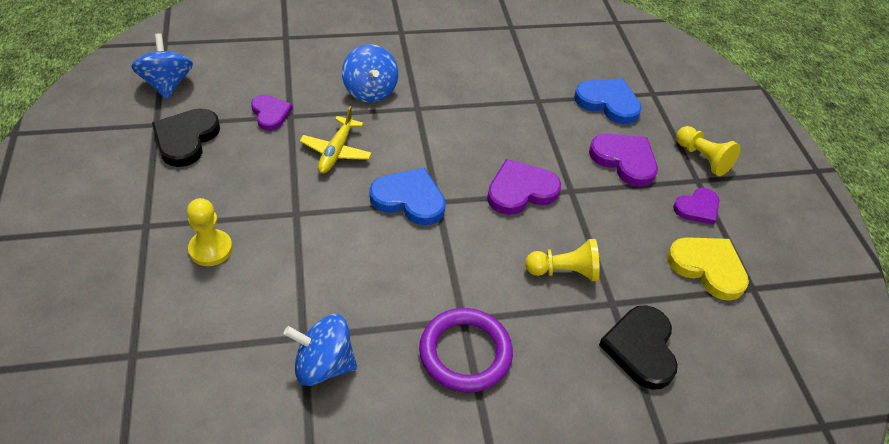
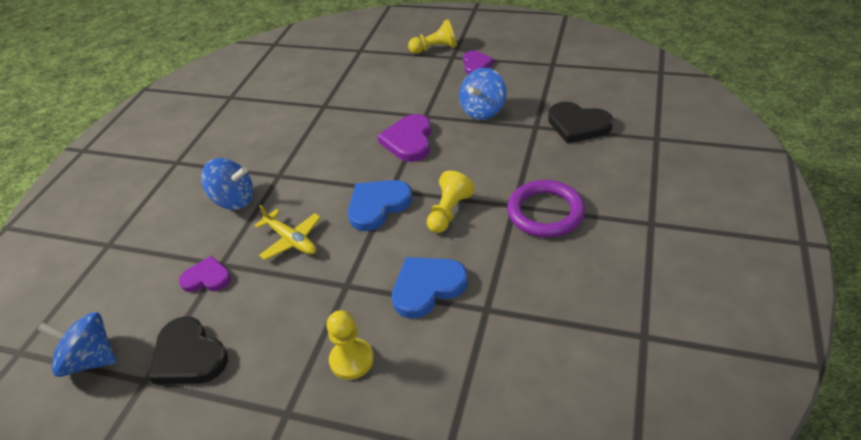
camera: 55 degrees left, 5 degrees down
blue spinning top [284,314,357,386] -> blue spinning top moved to [459,68,506,120]
yellow pawn [525,239,600,281] -> yellow pawn moved to [427,171,475,233]
blue heart [574,78,642,124] -> blue heart moved to [392,257,468,318]
purple heart [589,134,658,187] -> none
yellow heart [667,237,749,301] -> none

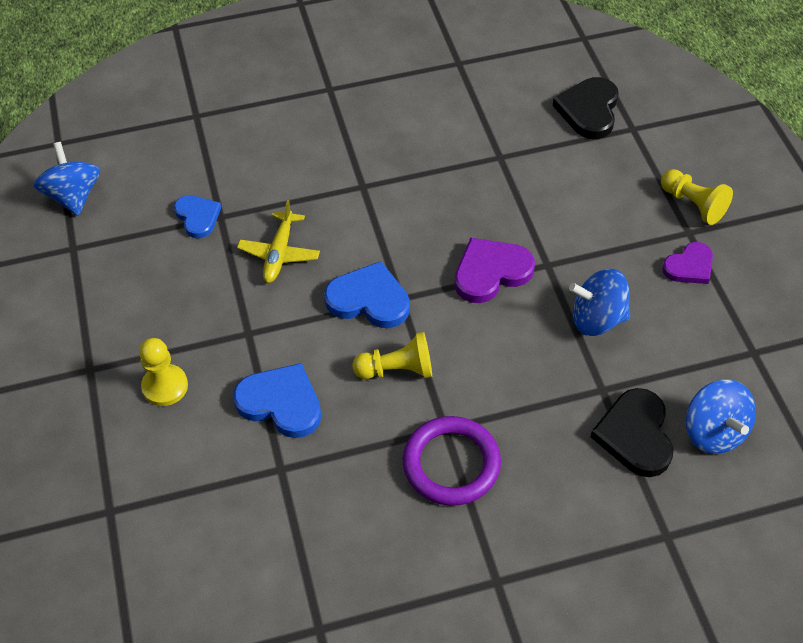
camera: 55 degrees right, 10 degrees up
black heart [148,316,228,384] -> black heart moved to [553,77,619,139]
purple heart [179,256,231,292] -> blue heart [174,195,221,238]
blue spinning top [201,158,253,210] -> blue spinning top moved to [686,380,756,454]

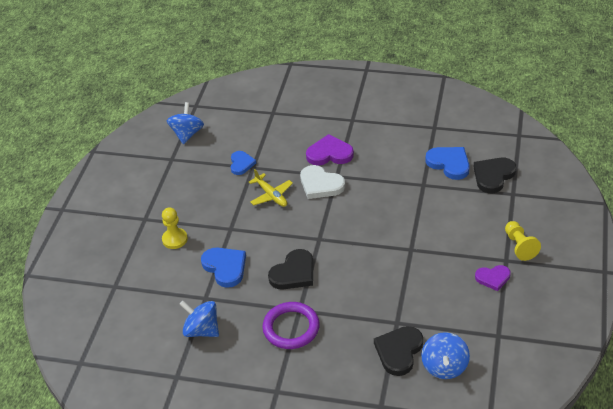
camera: 30 degrees right, 10 degrees down
yellow plane [237,200,320,283] -> yellow plane turned 75 degrees counterclockwise [249,169,293,207]
blue heart [324,261,410,328] -> blue heart moved to [425,147,470,180]
yellow pawn [352,332,432,379] -> black heart [268,249,314,289]
purple heart [455,238,535,303] -> purple heart moved to [306,134,354,166]
blue spinning top [569,269,630,336] -> blue spinning top moved to [179,301,219,337]
none -> white heart [300,165,345,199]

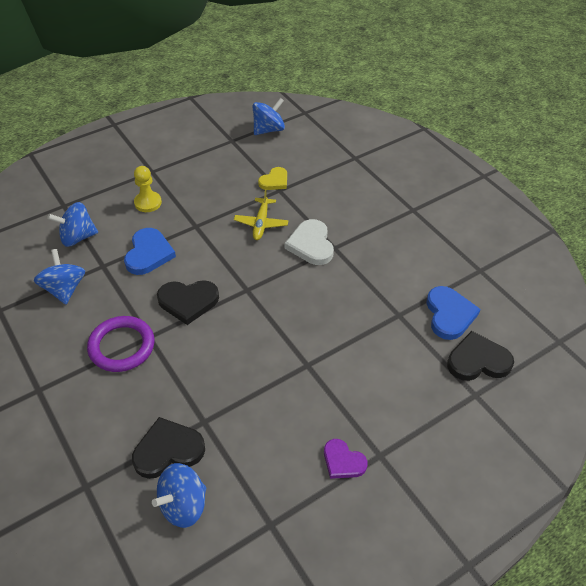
camera: 40 degrees right, 5 degrees up
blue heart [231,151,256,175] -> yellow heart [258,167,287,190]
purple heart [306,134,354,166] -> none
yellow pawn [505,221,541,261] -> none
none -> blue spinning top [47,202,98,247]

